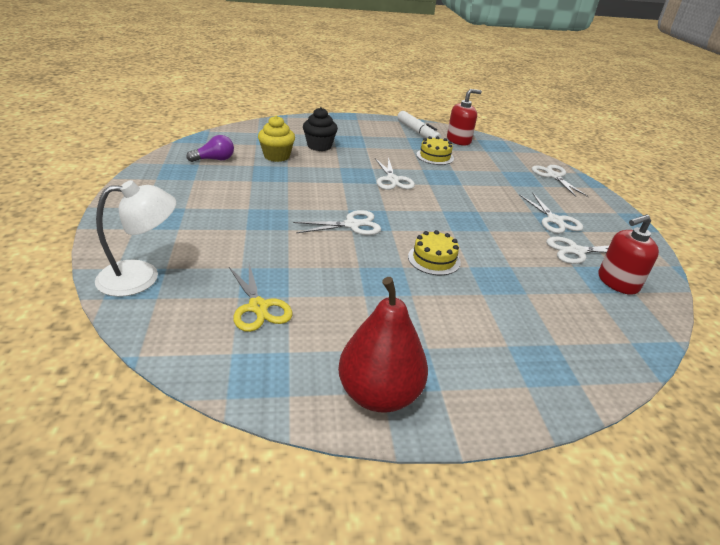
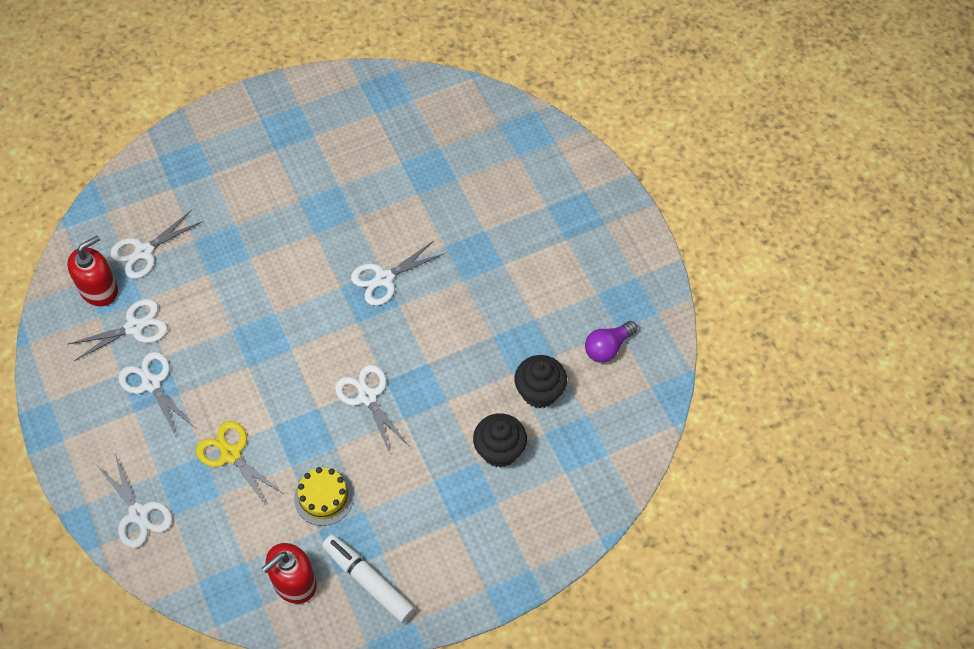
camera: 165 degrees right, 25 degrees up
white lamp [95,180,176,297] -> none
yellow scissors [229,264,292,332] -> yellow scissors moved to [196,421,282,507]
yellow cupcake [258,115,295,162] -> black cupcake [514,355,567,408]
red pear [338,277,428,413] -> none
yellow cake [408,230,461,275] -> none
none -> white scissors [110,210,201,279]

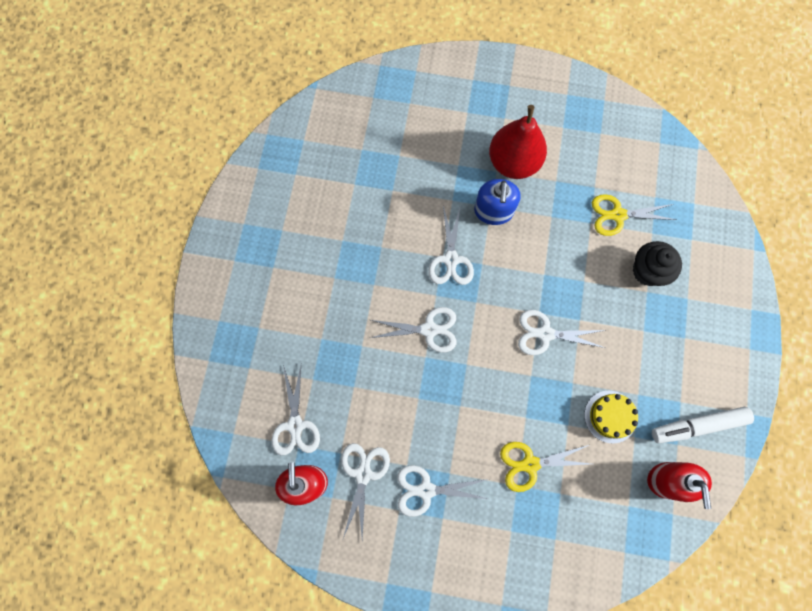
camera: 55 degrees left, 15 degrees up
white scissors [98,454,173,548] -> white scissors moved to [371,307,456,353]
black cupcake [514,355,567,408] -> yellow scissors [592,194,677,236]
purple light bulb [585,321,637,363] -> none
none -> blue soap dispenser [474,179,521,225]
none -> red pear [489,105,547,179]

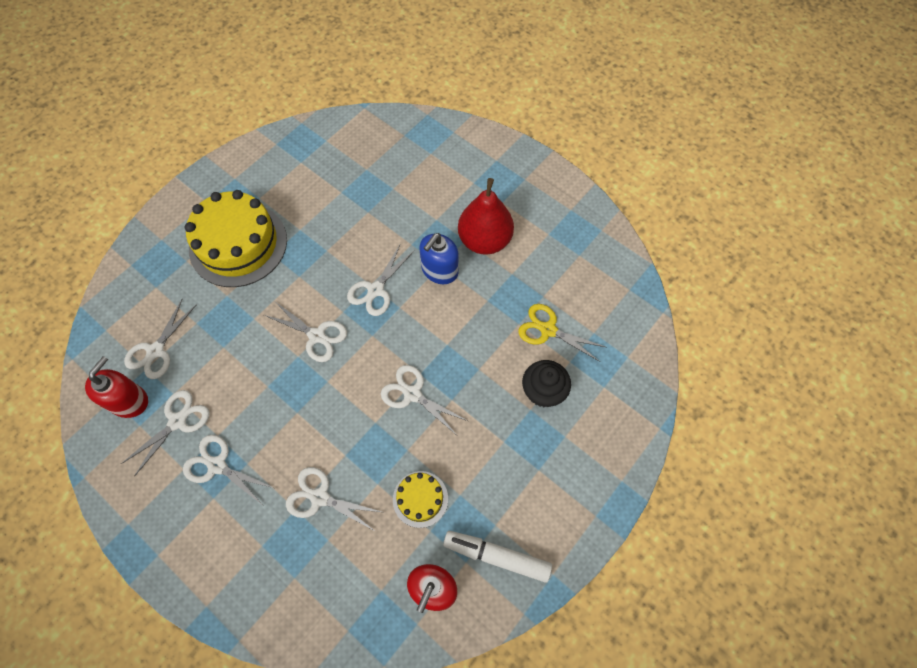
camera: 30 degrees right, 10 degrees down
yellow scissors [500,442,591,492] -> white scissors [286,467,382,531]
none -> yellow cake [185,190,287,287]

